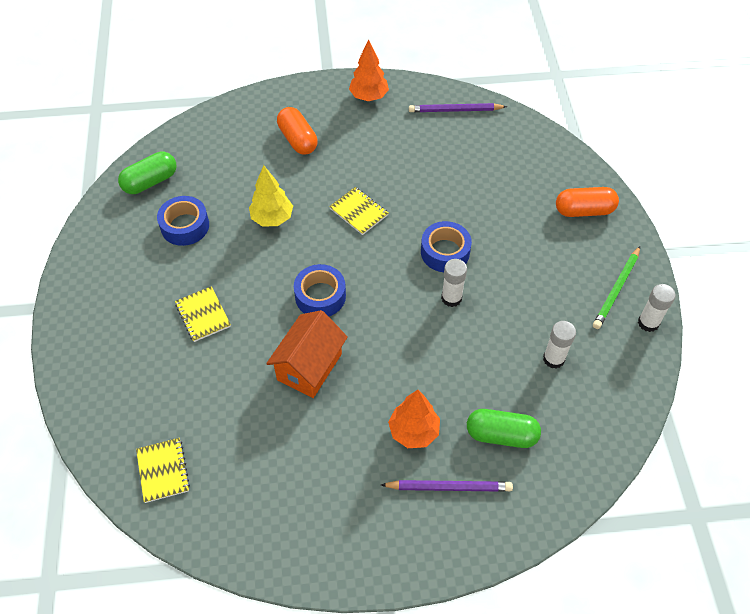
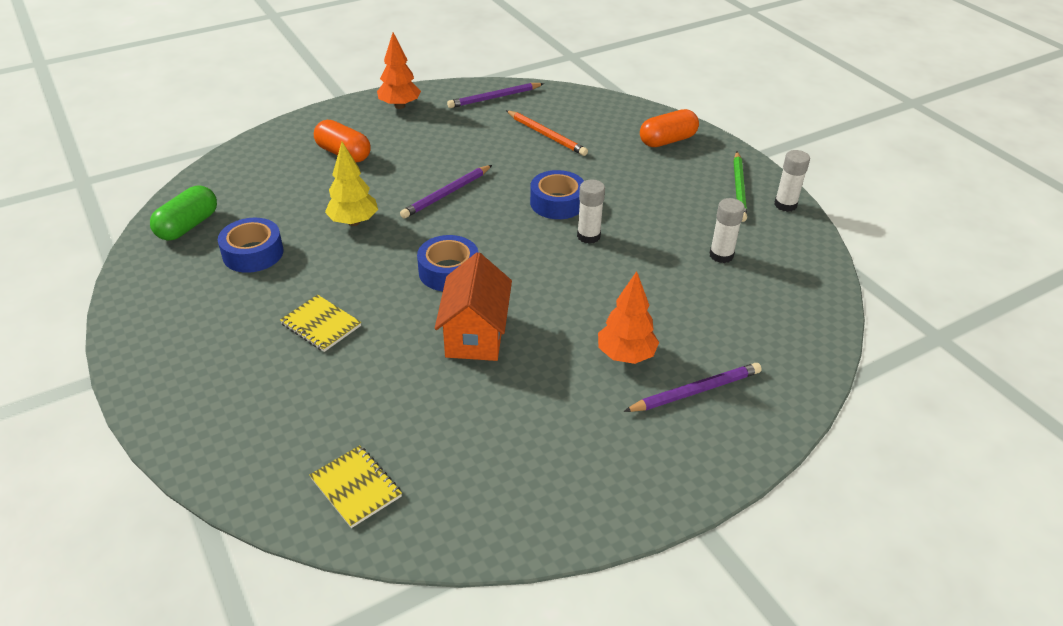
camera: 25 degrees left, 15 degrees down
yellow notebook [329,187,388,235] -> purple pencil [400,165,492,219]
green capsule [467,409,541,448] -> none
none -> orange pencil [506,110,588,156]

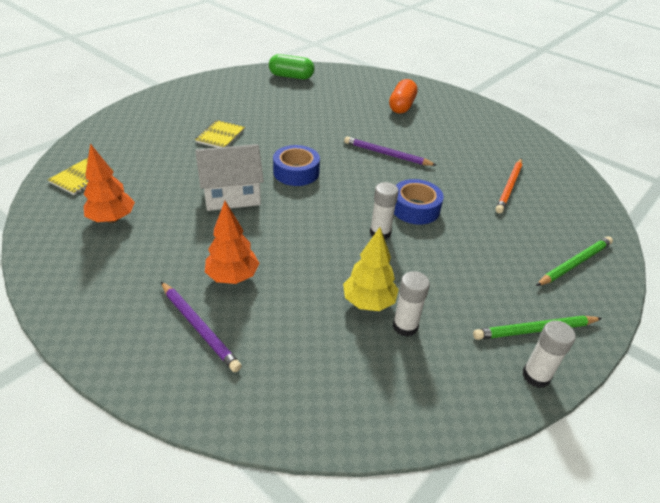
camera: 70 degrees right, 0 degrees up
blue tape [218,218,284,273] -> none
yellow tree [325,142,378,226] -> yellow tree moved to [343,227,399,311]
orange tree [377,32,421,109] -> orange tree moved to [84,143,135,223]
orange house [435,252,512,361] -> white house [195,144,264,211]
purple pencil [447,83,544,108] -> none
orange capsule [640,109,699,147] -> green pencil [536,236,613,286]

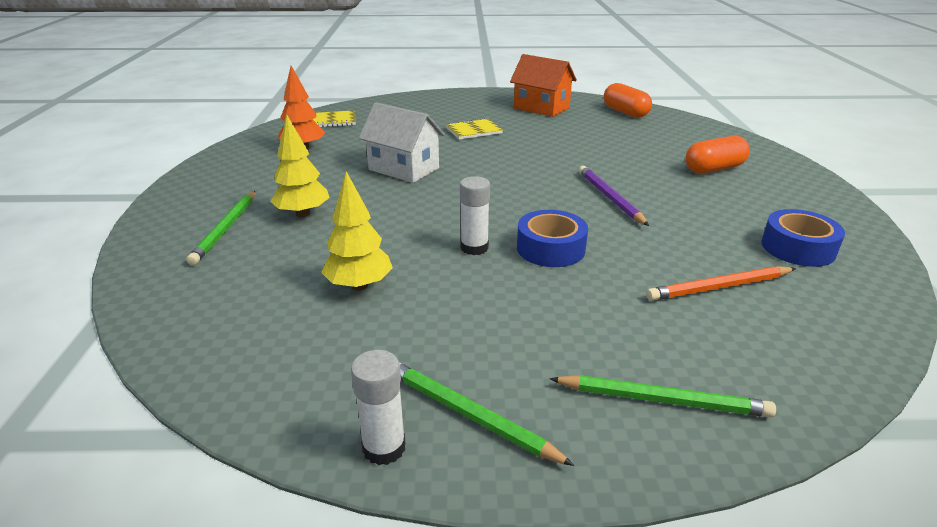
camera: 50 degrees right, 10 degrees down
purple pencil [161,282,242,372] -> green pencil [187,191,255,265]
orange tree [205,201,260,284] -> yellow tree [270,115,330,218]
green capsule [269,54,314,79] -> orange capsule [604,83,652,118]
blue tape [273,145,320,186] -> blue tape moved to [761,209,845,267]
white glue stick [393,271,430,337] -> none
none -> orange house [510,54,577,117]

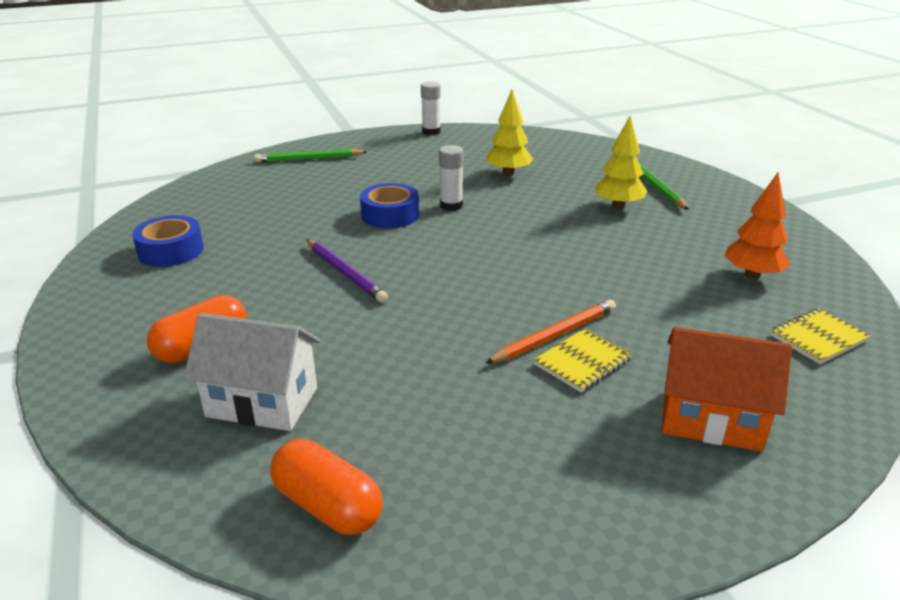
camera: 160 degrees right, 0 degrees up
white house [359,102,445,183] -> white house moved to [184,313,320,431]
green pencil [399,362,575,466] -> none
orange house [510,54,577,117] -> orange house moved to [662,327,792,452]
orange pencil [646,266,796,301] -> orange pencil moved to [485,299,616,363]

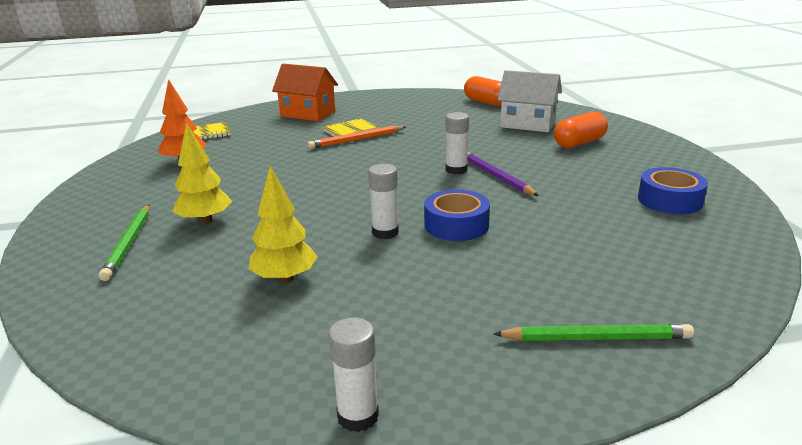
camera: 170 degrees left, 5 degrees down
none -> white glue stick [445,112,469,175]

